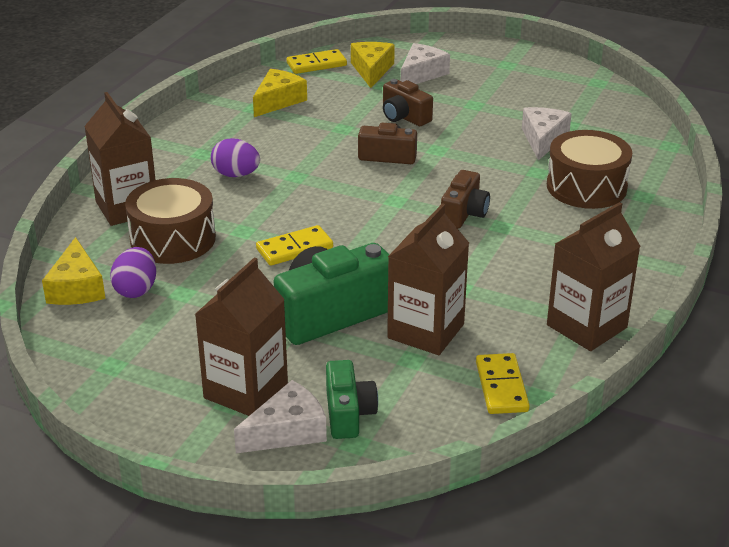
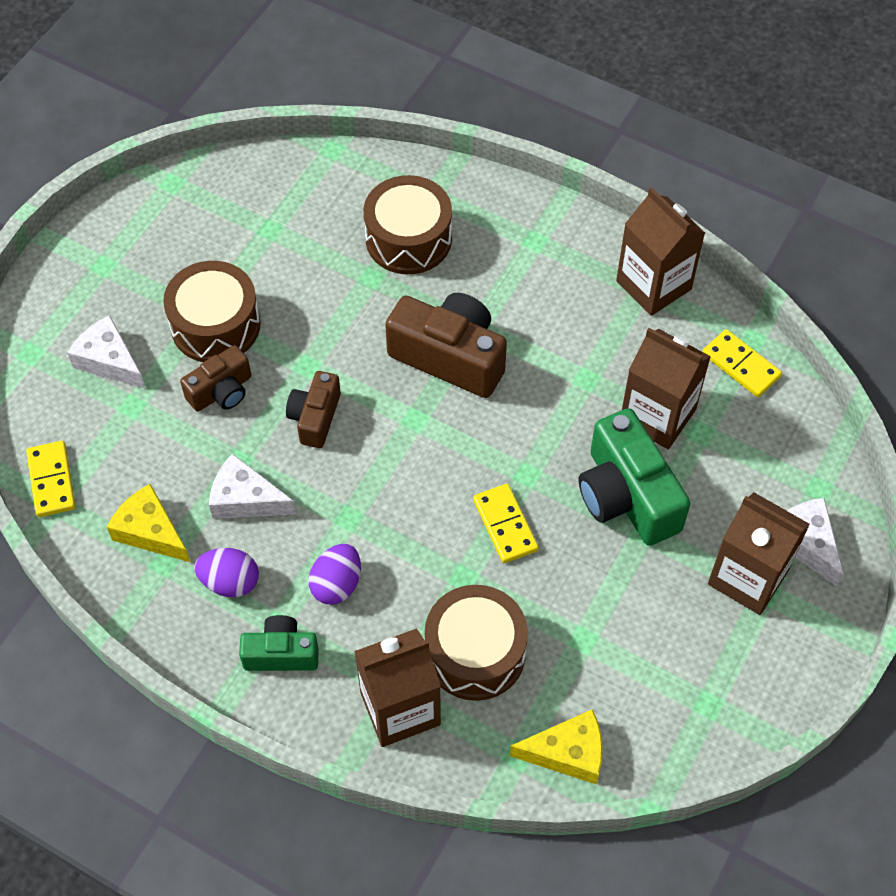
camera: 85 degrees left, 25 degrees up
purple egg [110,247,156,298] -> purple egg moved to [194,548,259,597]
green camera [326,360,378,439] -> green camera moved to [239,615,319,671]
yellow cheese [351,42,395,88] -> none
brown camera [441,170,490,229] -> brown camera [385,293,507,398], size x1.73
yellow domino [476,353,530,414] -> yellow domino turned 45 degrees clockwise [702,329,782,397]
white cheese [522,107,572,161] -> white cheese moved to [209,453,296,519]
none -> brown drum [163,261,261,362]

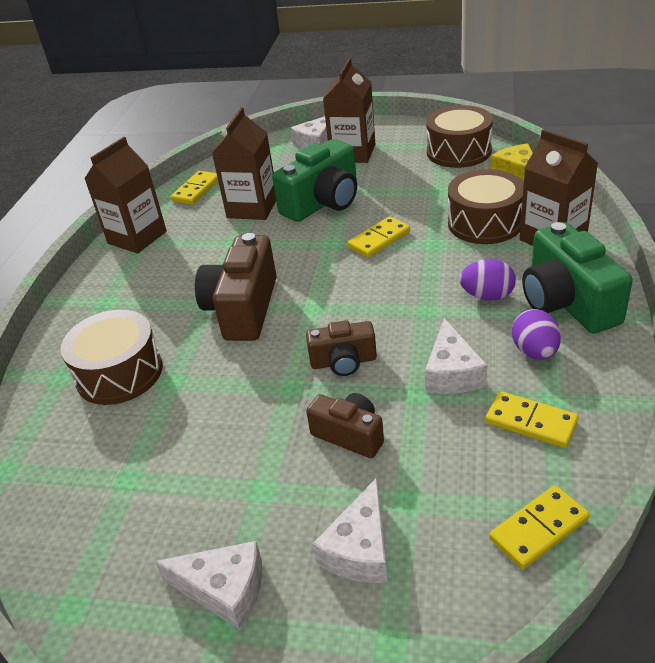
camera: 105 degrees left, 20 degrees down
yellow cheese [107,484,190,562] -> yellow domino [485,391,579,448]
brown drum [163,261,261,362] -> brown drum moved to [426,105,493,168]
green camera [239,615,319,671] -> green camera [522,222,633,334], size x1.73
none -> white cheese [155,541,262,630]

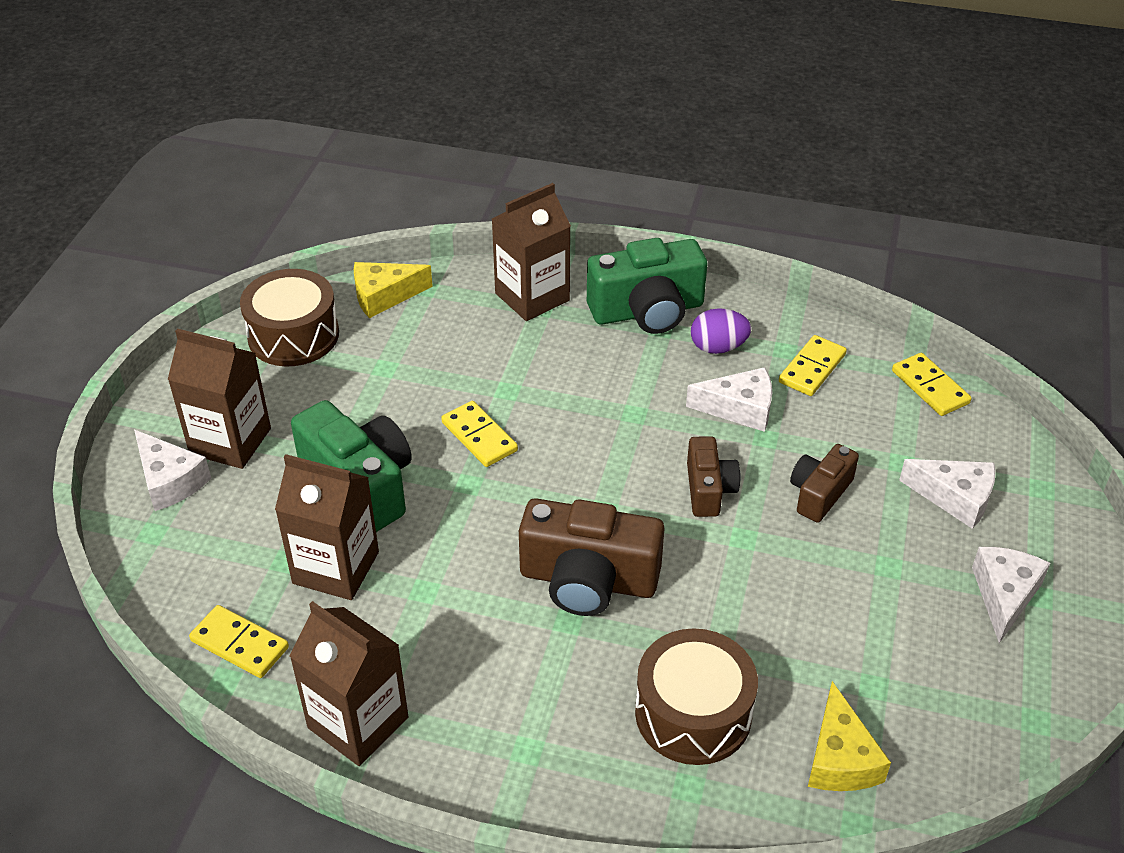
camera: 90 degrees left, 5 degrees up
brown drum [448,169,524,244] -> none
purple egg [459,259,516,301] -> none
none -> yellow cheese [808,681,891,791]

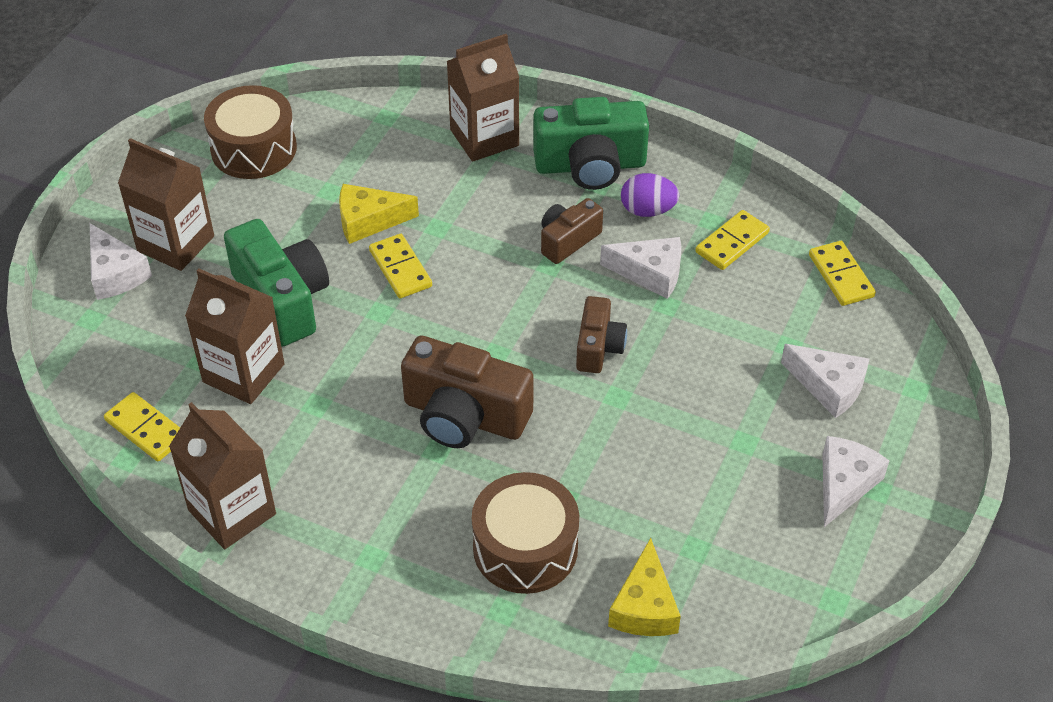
camera: 10 degrees right, 5 degrees up
yellow cheese [354,262,433,318] -> yellow cheese moved to [339,184,419,244]
brown camera [790,444,859,523] -> brown camera moved to [541,198,603,264]

